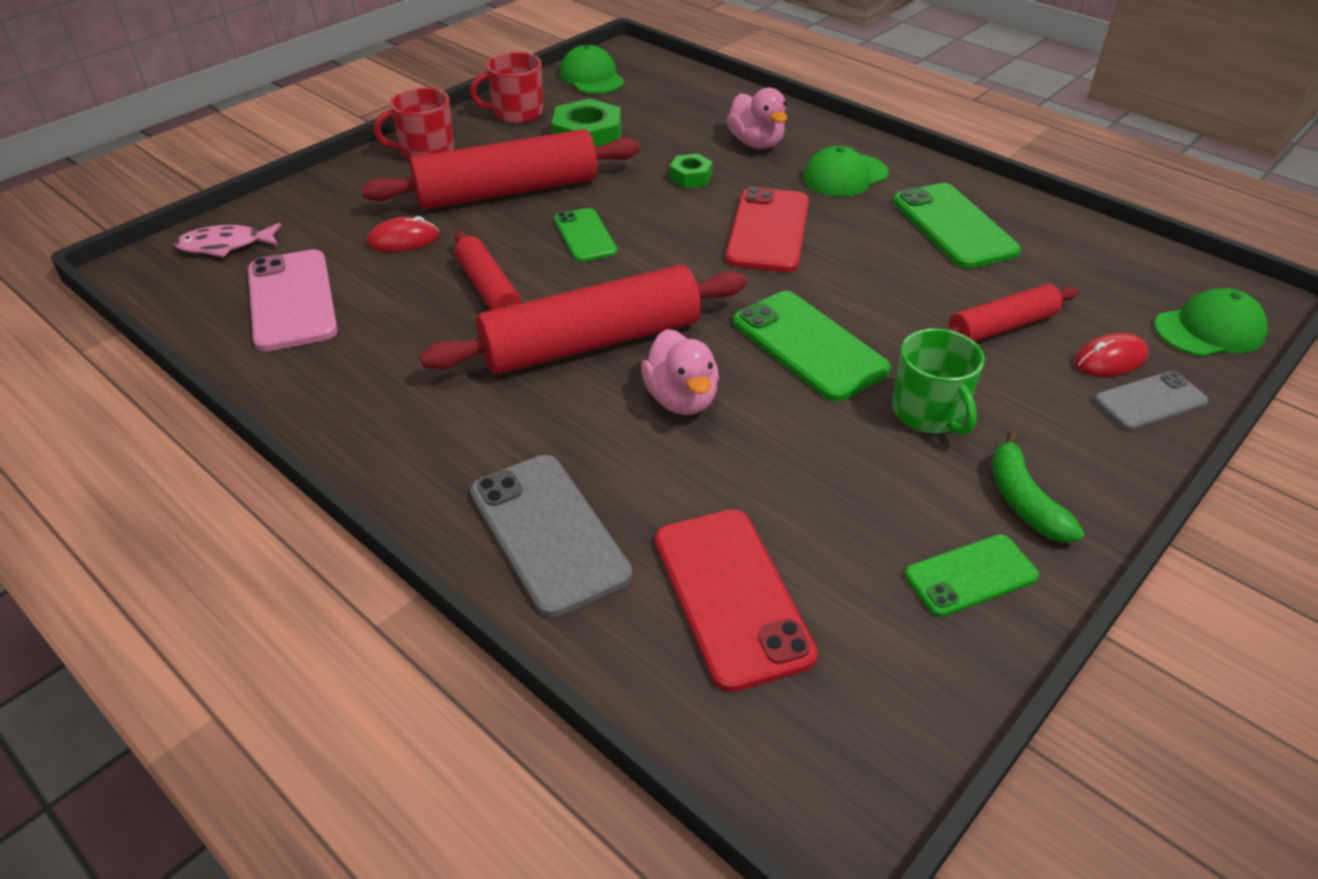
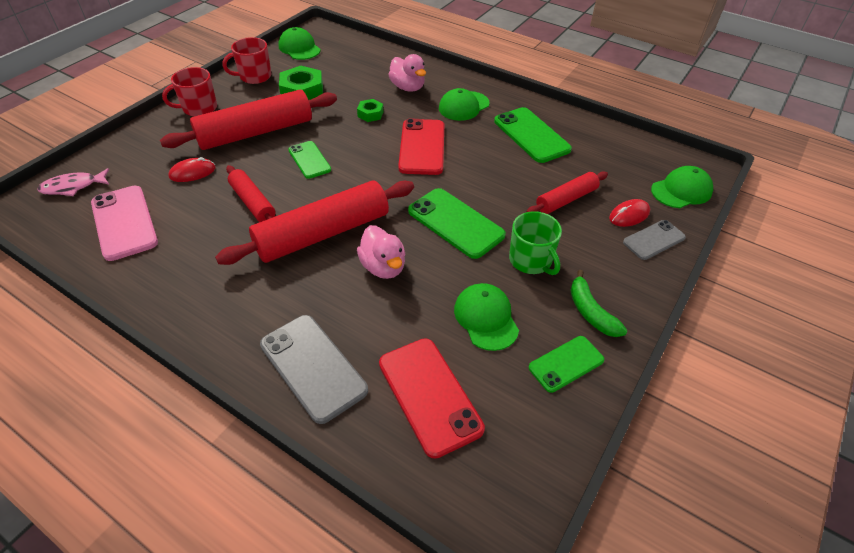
camera: 10 degrees left, 5 degrees up
none -> green cap [454,283,519,351]

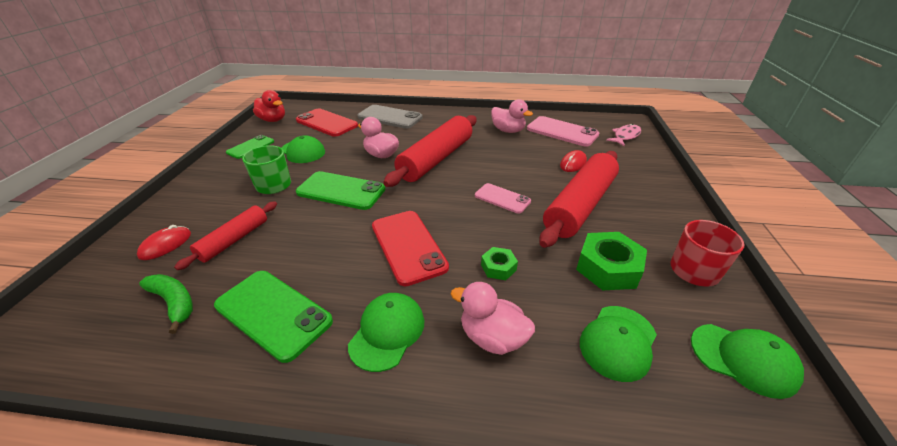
camera: 155 degrees right, 10 degrees down
red mug [162,67,217,117] -> none
red rolling pin [226,165,276,222] -> none
green phone [288,141,331,179] -> pink phone [475,183,531,214]
green banana [570,270,628,337] -> green banana moved to [139,274,193,334]
grey phone [623,220,686,260] -> none
green cap [651,166,713,208] -> green cap moved to [580,306,657,382]
none -> red duck [253,90,285,122]
none -> pink duck [491,99,533,133]

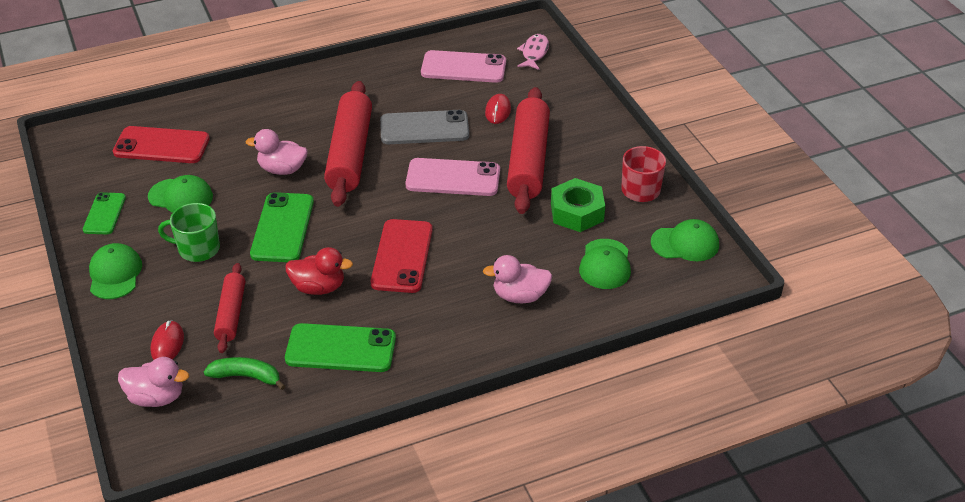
camera: 30 degrees left, 5 degrees up
red duck [253,90,285,122] -> red duck moved to [285,247,353,295]
green phone [296,171,386,210] -> green phone turned 75 degrees counterclockwise [250,192,314,262]
green cap [348,293,424,372] -> green cap moved to [89,243,142,299]
grey phone [358,105,423,129] -> grey phone moved to [380,110,469,144]
red phone [372,211,449,286] -> red phone turned 60 degrees clockwise [371,219,433,293]
pink phone [475,183,531,214] -> pink phone [405,158,500,196], size x1.62
green nut [481,247,518,280] -> none
pink duck [491,99,533,133] -> pink duck moved to [118,357,189,407]

